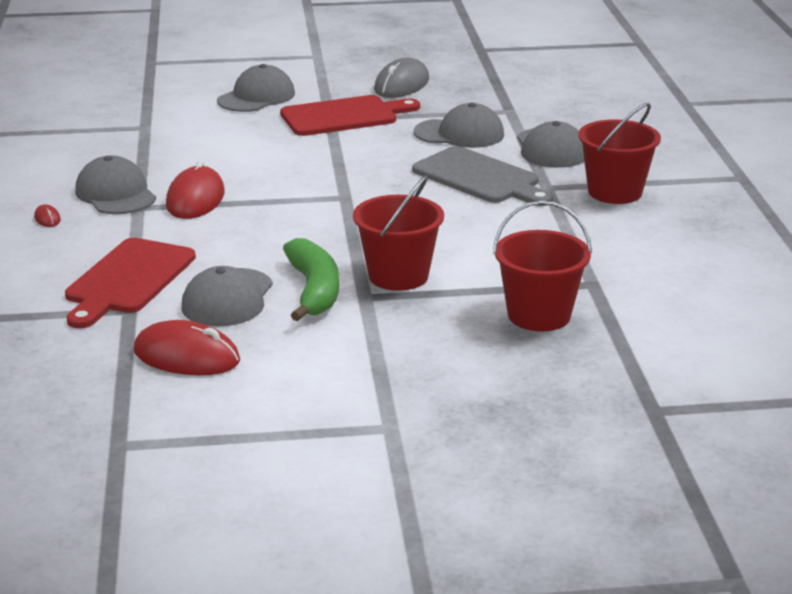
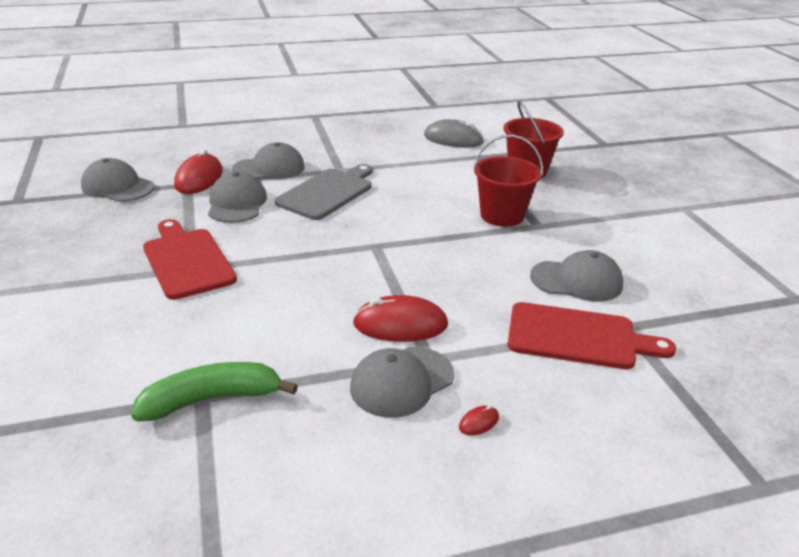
camera: 100 degrees left, 5 degrees up
red mouse [133,320,240,375] -> red mouse moved to [174,149,223,194]
grey cap [217,64,295,112] -> grey cap moved to [81,158,155,202]
green banana [283,238,339,321] -> green banana moved to [131,362,298,421]
grey mouse [374,58,429,98] -> grey mouse moved to [424,119,484,148]
red bucket [578,103,661,204] -> none

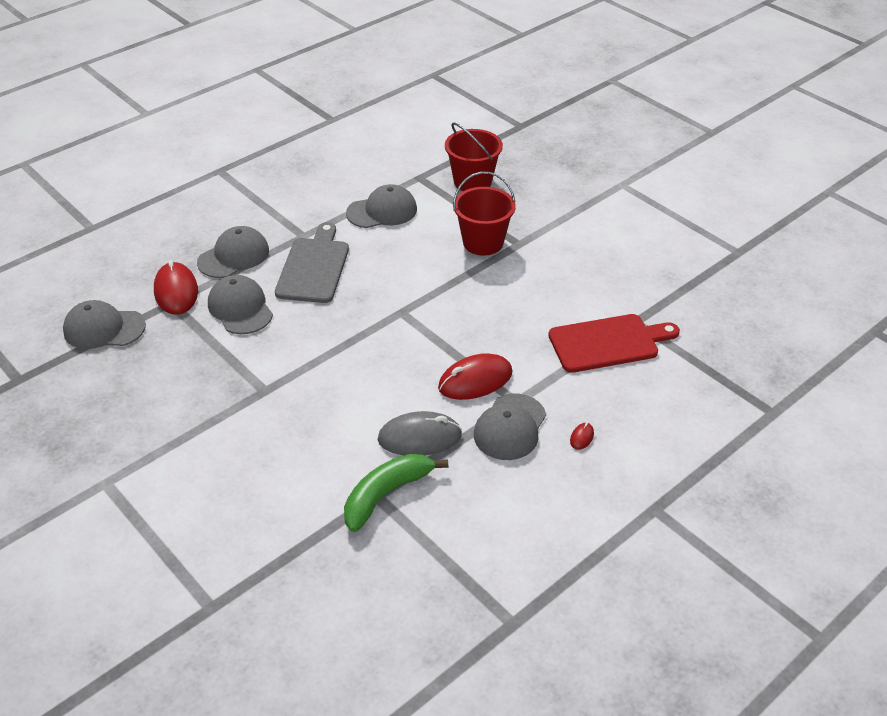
camera: 25 degrees left, 10 degrees up
red cutting board [143,219,237,300] -> none
grey mouse [424,119,484,148] -> grey mouse moved to [378,411,462,455]
grey cap [530,250,623,302] -> grey cap moved to [346,184,417,228]

